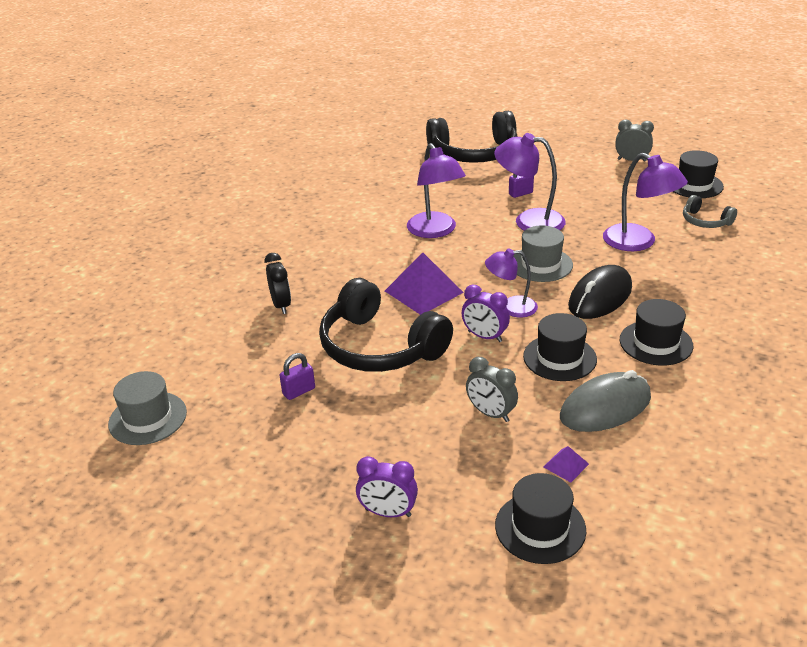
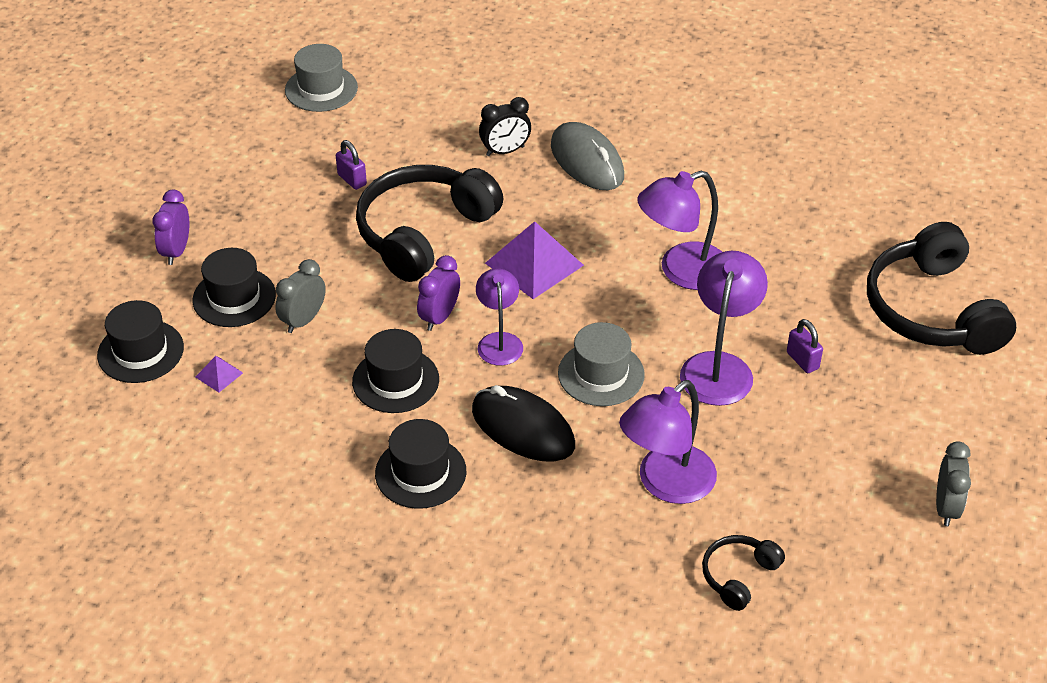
camera: 85 degrees right, 10 degrees up
grey mouse [560,370,651,432] -> grey mouse moved to [551,122,624,190]
black hat [673,150,724,198] -> black hat moved to [192,248,276,327]
grey headphones [683,195,737,228] -> black headphones [702,535,785,611]

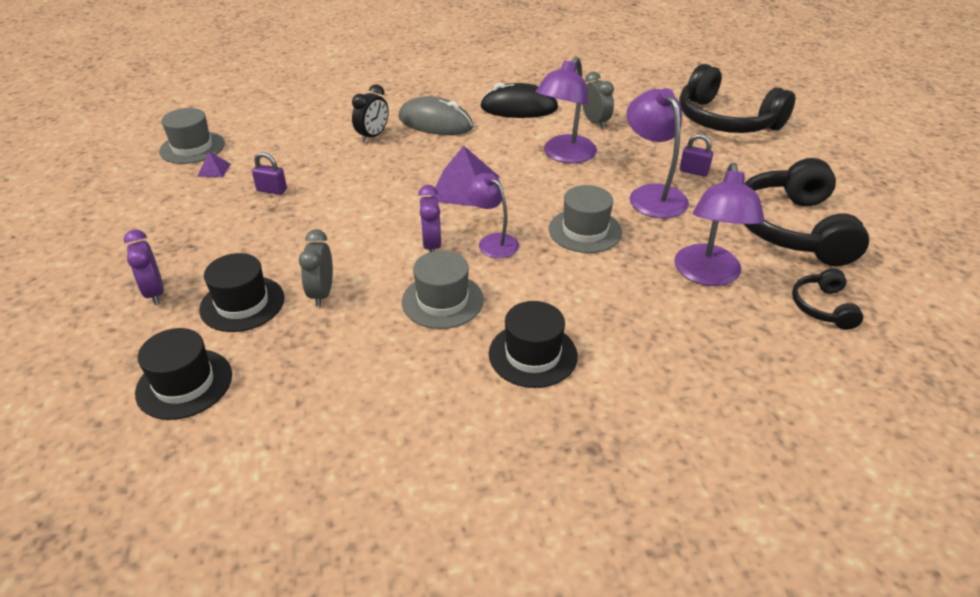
camera: 35 degrees left, 5 degrees down
purple pyramid [195,356,243,393] -> purple pyramid moved to [197,152,231,177]
black hat [352,329,439,413] -> grey hat [402,250,484,329]
black headphones [356,165,503,282] -> black headphones moved to [743,158,869,266]
black mouse [472,385,575,462] -> black mouse moved to [480,83,558,118]
grey clock [936,441,971,526] -> grey clock moved to [582,72,614,129]

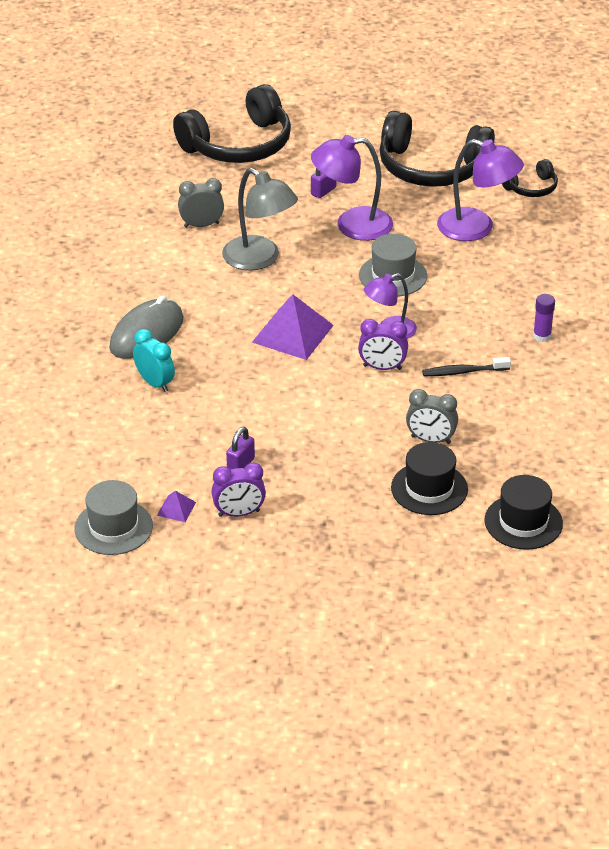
camera: 75 degrees left, 0 degrees up
purple clock [124,229,164,305] -> purple clock moved to [211,462,266,517]
black clock [352,84,389,142] -> turquoise clock [133,329,175,392]
grey hat [402,250,484,329] -> black toothbrush [422,357,511,376]
black mouse [480,83,558,118] -> none
black hat [489,301,578,388] -> purple glue stick [533,294,555,342]
purple lamp [536,56,597,163] -> grey lamp [222,168,298,270]
black headphones [792,268,863,330] -> black headphones turned 45 degrees counterclockwise [502,159,558,197]

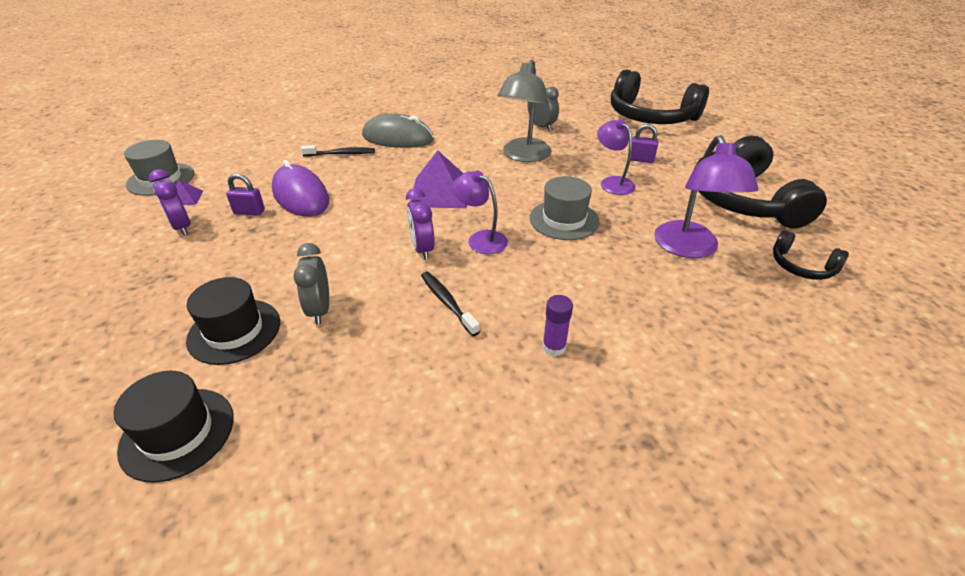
camera: 65 degrees right, 0 degrees up
turquoise clock [133,329,175,392] -> black toothbrush [301,145,375,156]
purple lamp [311,135,393,241] -> purple lamp [597,119,635,195], size x0.64
none -> purple mouse [272,160,329,217]

